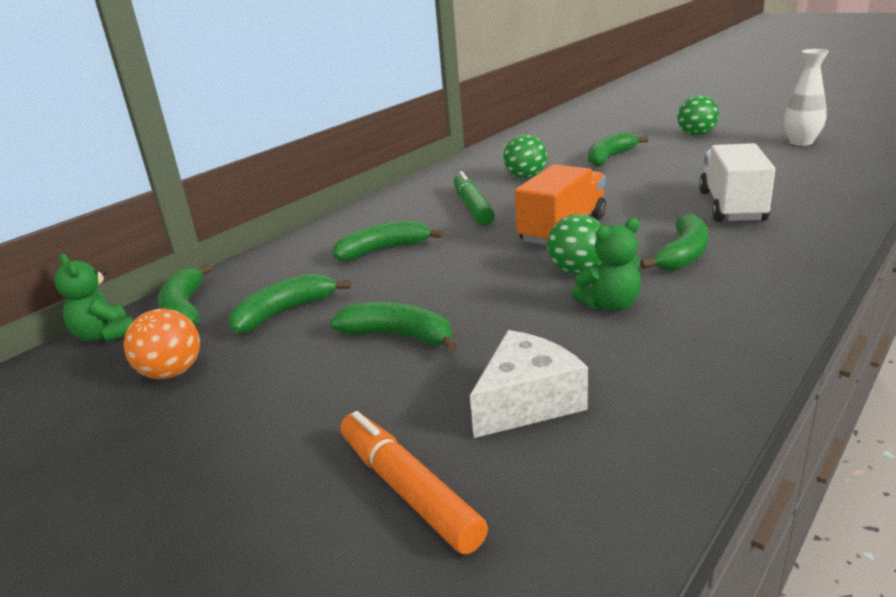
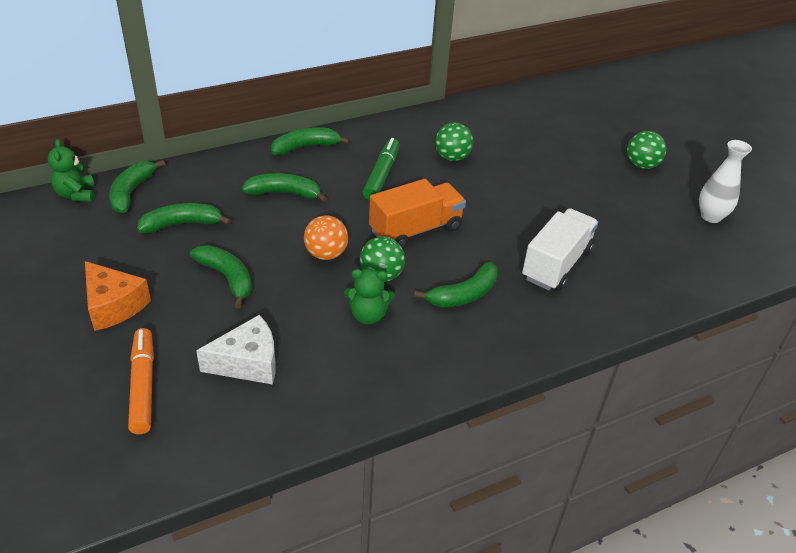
camera: 20 degrees right, 15 degrees up
orange ball [124,308,200,379] -> orange ball moved to [304,216,348,260]
green banana [588,132,648,167] -> green banana moved to [271,127,350,155]
none -> orange cheese [85,261,151,331]

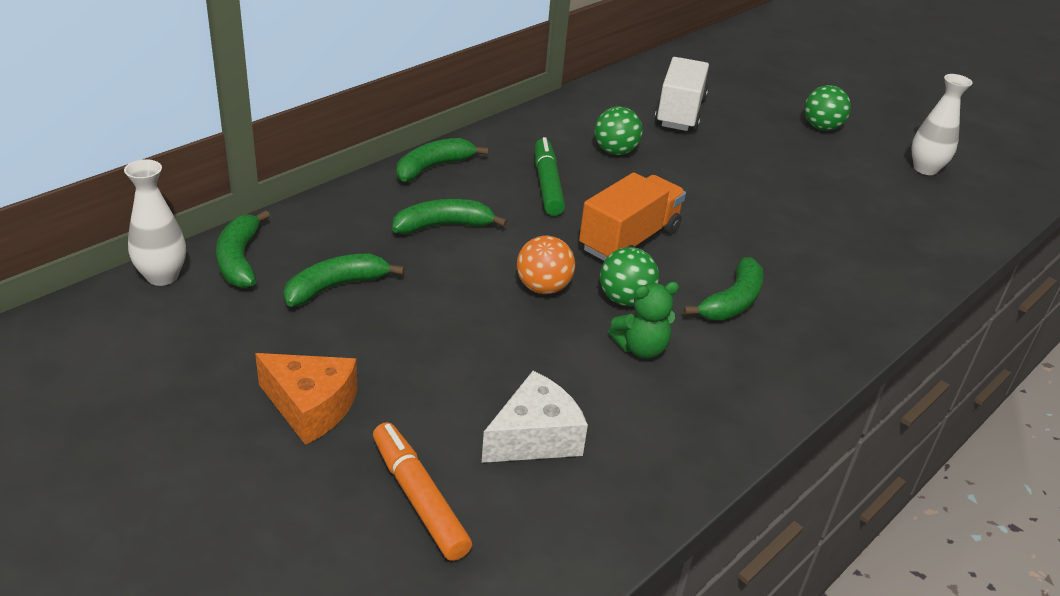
camera: 20 degrees left, 5 degrees down
green teddy bear [48,139,94,202] -> white vase [124,159,186,286]
green banana [190,245,252,308] -> none
white truck [522,208,598,291] -> white truck moved to [654,57,709,132]

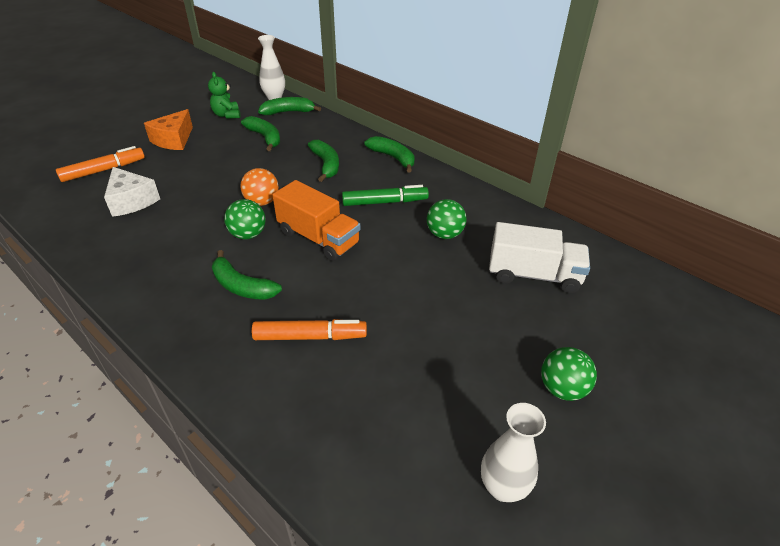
camera: 90 degrees right, 5 degrees up
green teddy bear [608,282,679,359] -> green teddy bear moved to [208,72,240,119]
none -> orange marker [252,319,367,340]

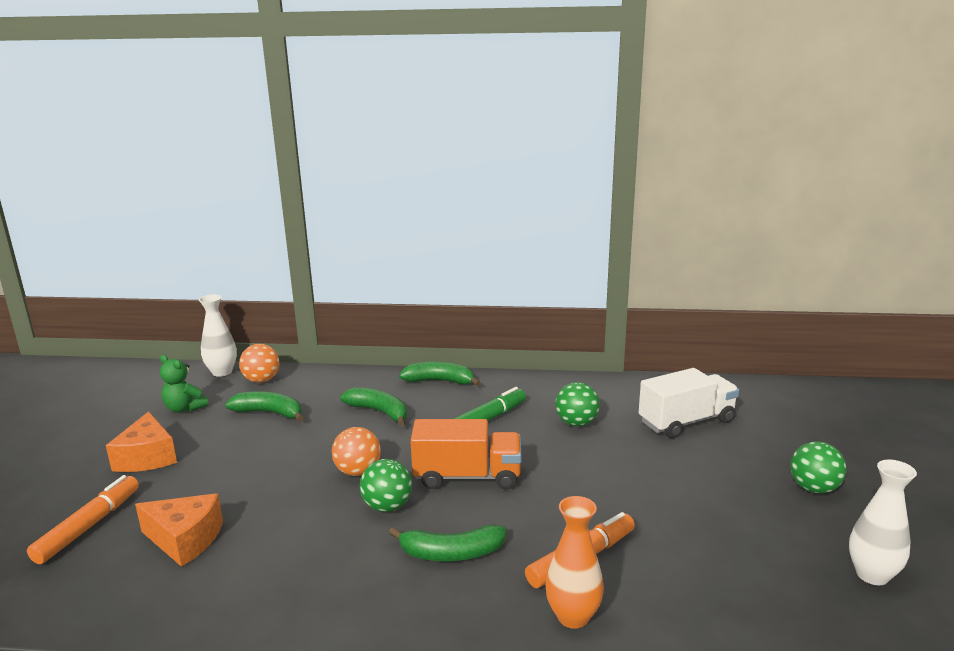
camera: 35 degrees left, 20 degrees down
white cheese [104,167,160,217] -> orange cheese [135,493,223,567]
green banana [258,97,321,115] -> orange ball [239,344,279,383]
none -> orange vase [545,496,604,629]

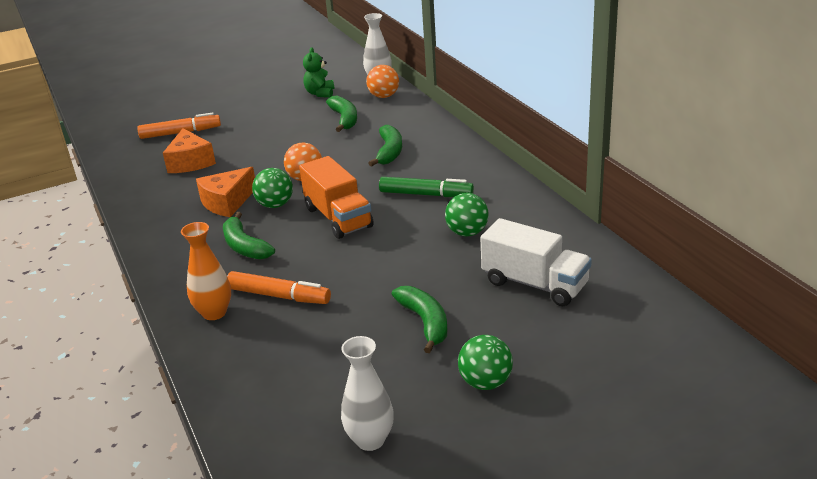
camera: 60 degrees right, 10 degrees up
orange cheese [106,411,177,472] -> orange cheese moved to [196,167,255,217]
green banana [399,362,481,386] -> green banana moved to [392,286,447,353]

